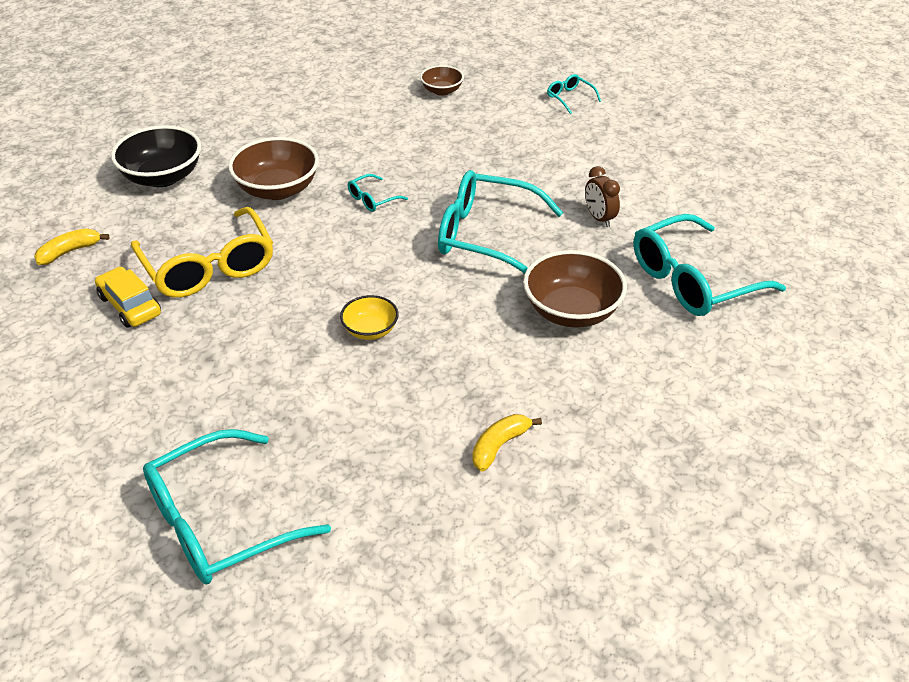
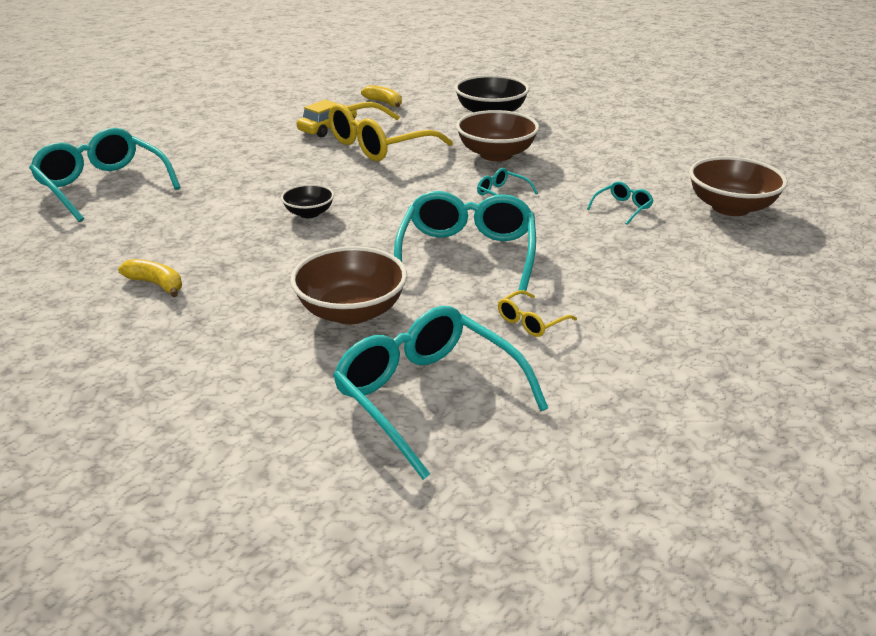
camera: 80 degrees right, 10 degrees down
yellow bowl [340,295,399,340] -> black bowl [281,184,334,218]
brown bowl [420,65,464,96] -> brown bowl [689,156,788,216], size x1.78
turquoise glasses [547,74,601,114] -> turquoise glasses moved to [587,181,654,225]
brown clock [585,166,620,227] -> yellow glasses [498,290,577,337]

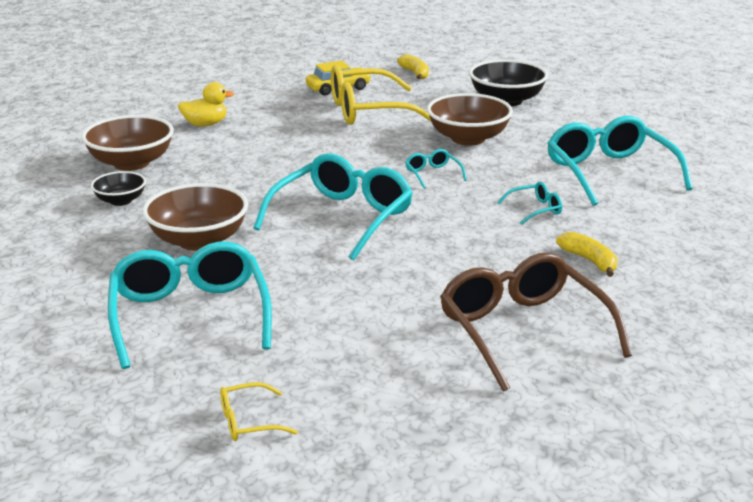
camera: 25 degrees right, 5 degrees down
turquoise glasses [29,128,181,222] -> turquoise glasses moved to [547,116,693,206]
yellow banana [118,259,182,297] -> yellow banana moved to [556,232,617,277]
black bowl [281,184,334,218] -> black bowl moved to [91,171,146,206]
yellow glasses [498,290,577,337] -> yellow glasses moved to [220,382,298,441]
brown bowl [689,156,788,216] -> brown bowl moved to [81,115,174,171]
none -> yellow duck [178,82,234,126]
none -> brown glasses [440,252,632,392]

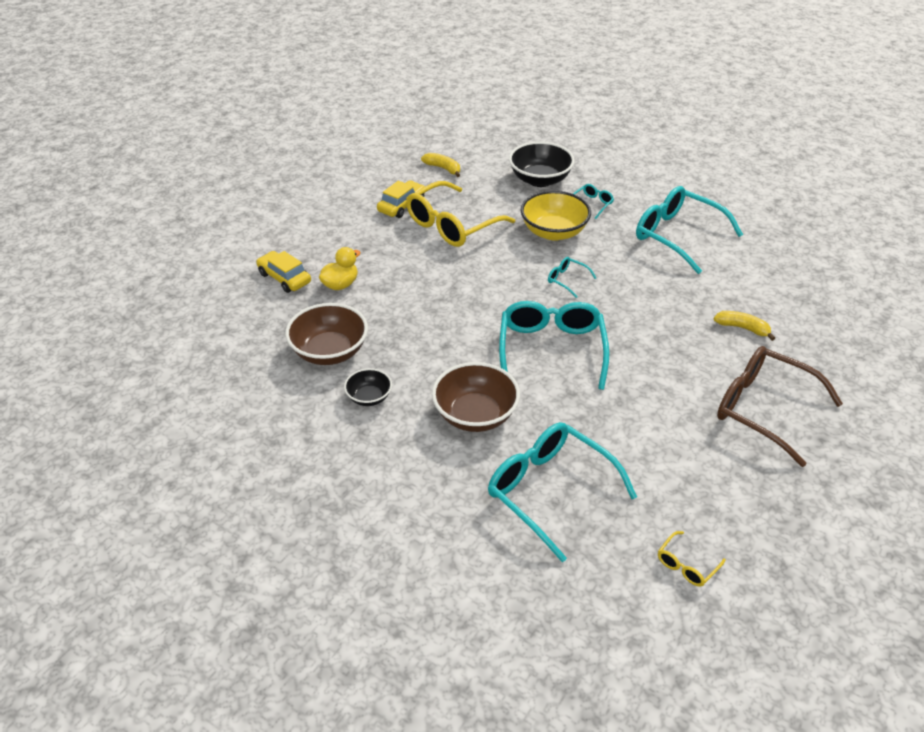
camera: 30 degrees left, 15 degrees up
brown bowl [427,93,513,145] -> yellow bowl [521,191,591,241]
turquoise glasses [497,182,562,225] -> turquoise glasses moved to [573,184,614,219]
none -> yellow car [256,251,311,293]

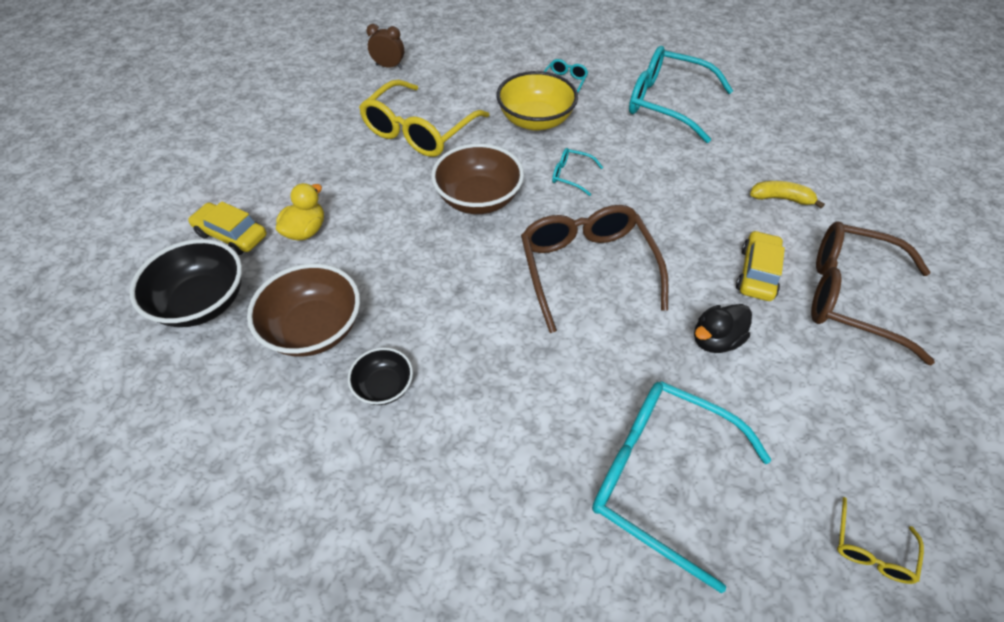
camera: 15 degrees left, 10 degrees up
yellow car [377,180,425,218] -> yellow car moved to [736,230,785,301]
yellow banana [421,153,460,177] -> brown clock [366,24,404,69]
brown bowl [432,362,520,432] -> brown bowl moved to [431,144,524,214]
turquoise glasses [499,301,609,390] -> brown glasses [521,205,669,333]
black bowl [509,141,575,187] -> black bowl moved to [129,239,242,327]
none -> black duck [694,304,752,353]

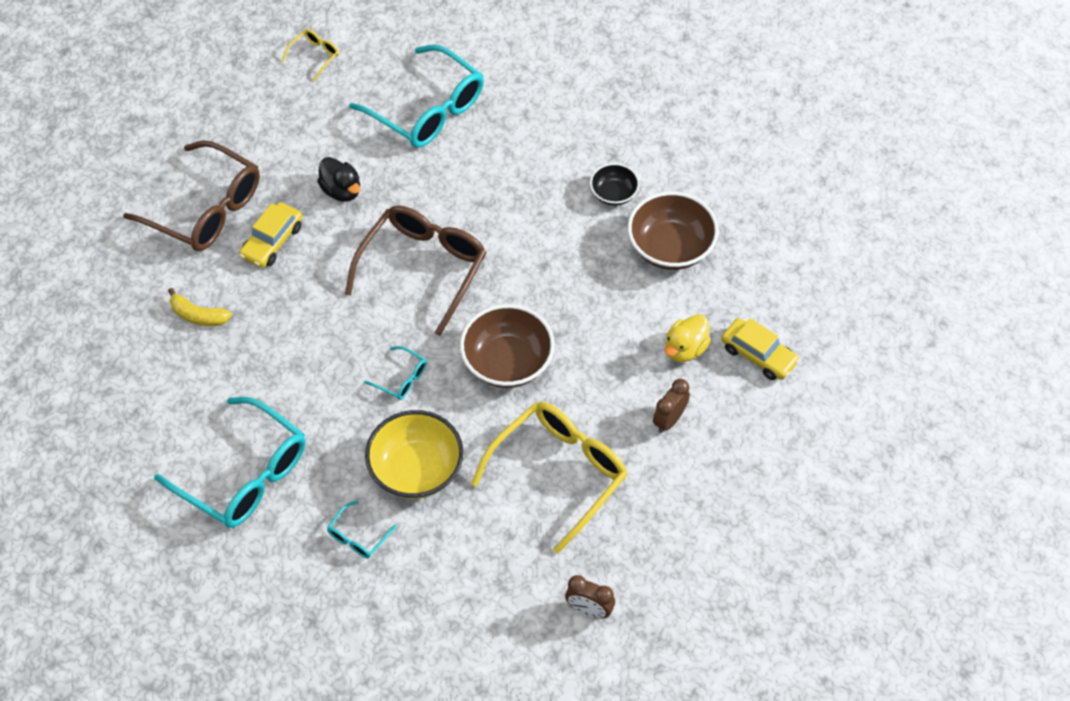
camera: 170 degrees left, 5 degrees up
black bowl [129,239,242,327] -> none
brown glasses [521,205,669,333] -> brown glasses turned 150 degrees counterclockwise [345,205,487,336]
black duck [694,304,752,353] -> black duck turned 75 degrees clockwise [317,157,360,202]
none -> brown clock [653,379,690,433]

